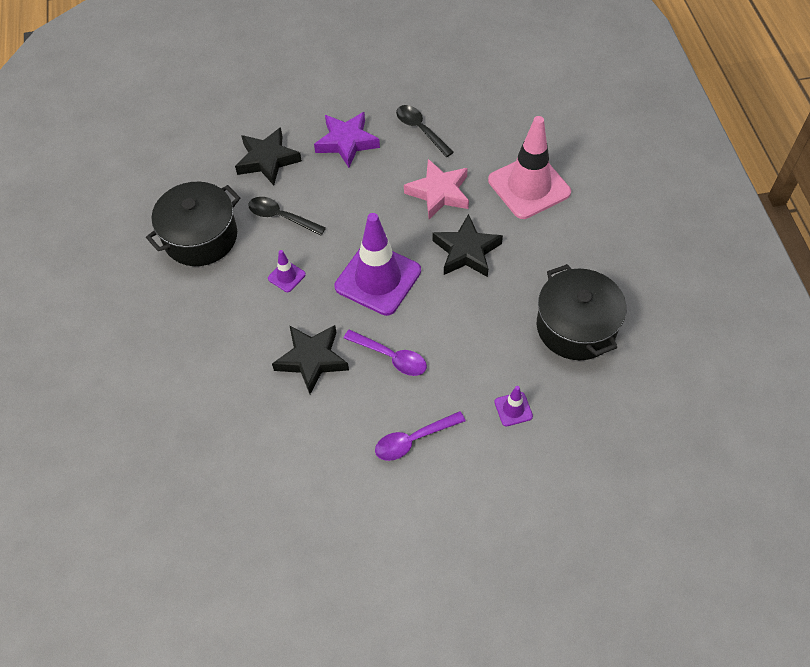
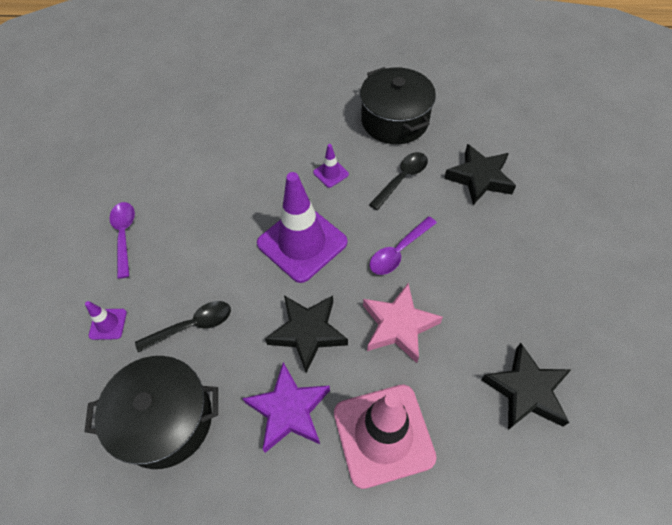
camera: 105 degrees right, 0 degrees up
black star [272,325,349,394] -> black star moved to [481,343,572,430]
purple star [314,112,380,168] -> purple star moved to [242,362,330,453]
purple spoon [344,329,427,376] -> purple spoon moved to [370,216,437,275]
black spoon [396,105,454,157] -> black spoon moved to [135,301,231,352]

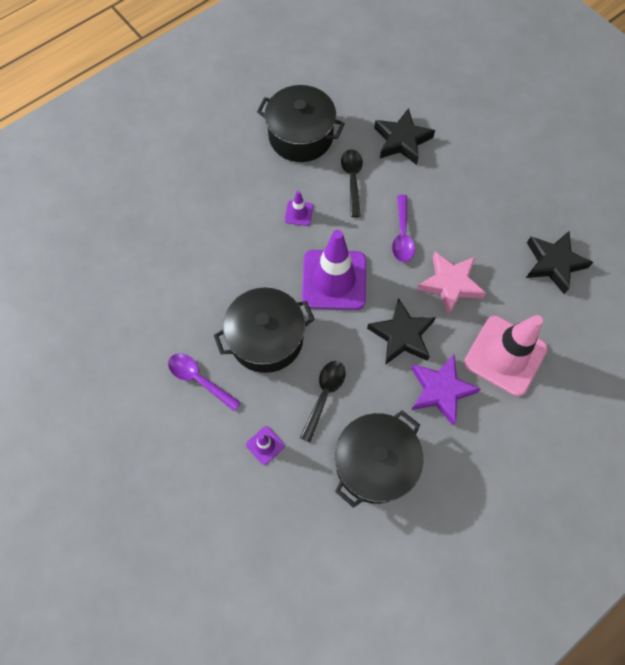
camera: 45 degrees left, 10 degrees up
none -> black pot [214,287,315,373]

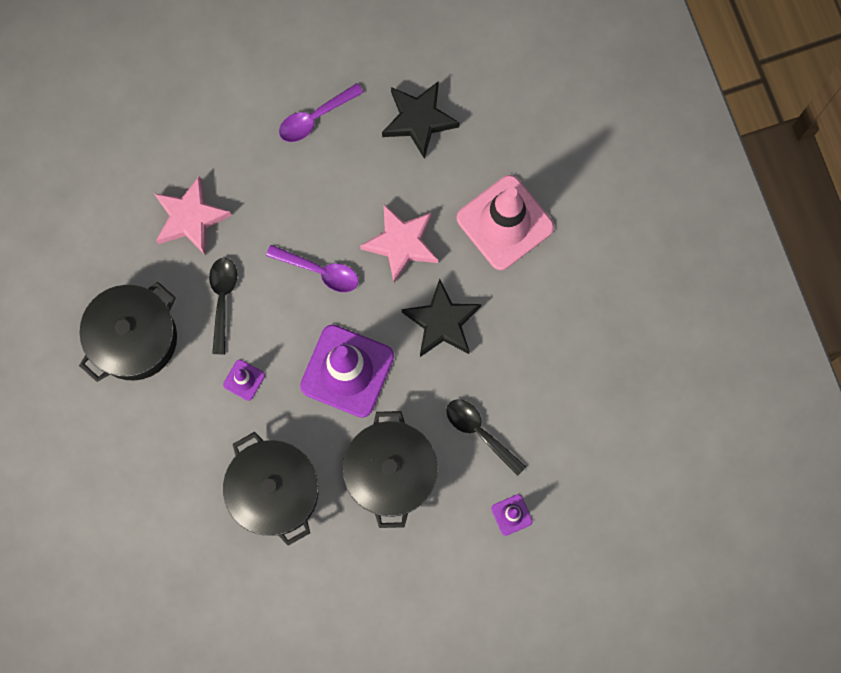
camera: 70 degrees left, 10 degrees up
purple spoon [168,354,241,411] -> purple spoon moved to [279,83,364,142]
black pot [335,410,423,508] -> black pot moved to [223,432,318,546]
black spoon [341,149,363,217] -> black spoon turned 75 degrees clockwise [209,258,237,355]
black star [374,108,435,165] -> pink star [154,176,232,255]
purple star [411,355,481,425] -> none

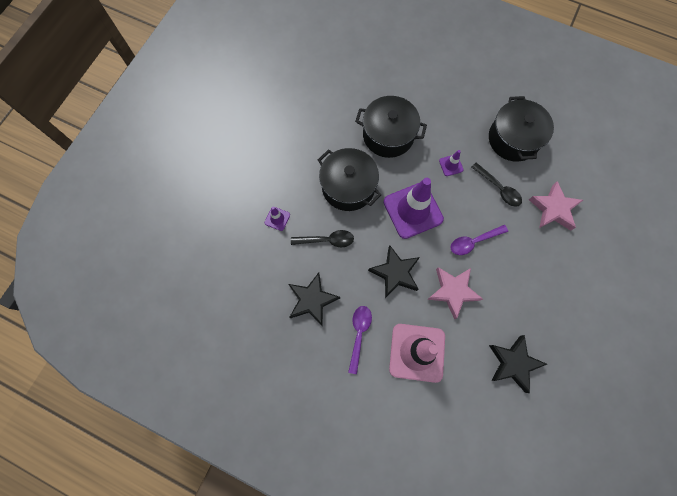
camera: 135 degrees right, 5 degrees down
purple spoon [279,83,364,142] -> purple spoon moved to [348,306,372,374]
none -> black star [288,273,340,326]

